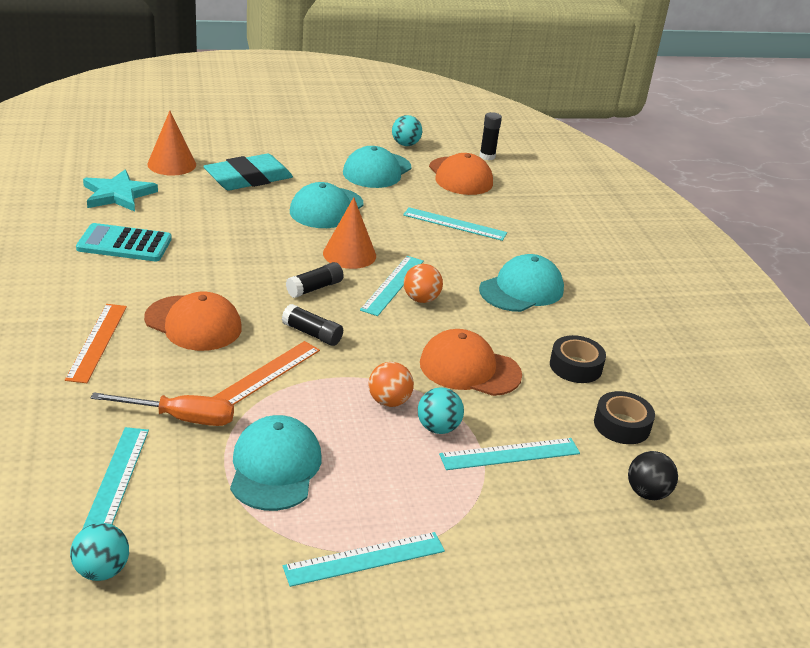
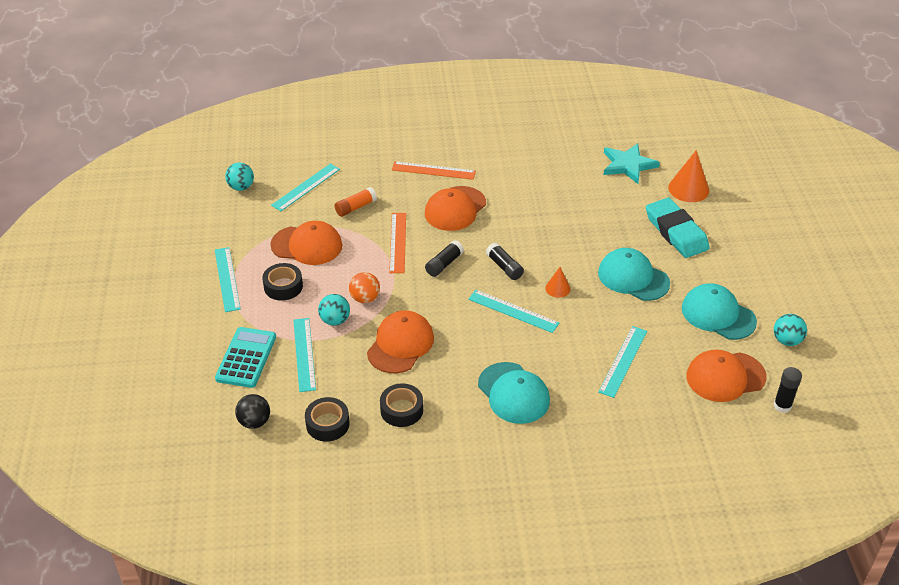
camera: 100 degrees right, 10 degrees up
turquoise calculator [76,223,172,261] -> turquoise calculator moved to [215,327,276,388]
turquoise ruler [82,427,149,529] -> turquoise ruler turned 60 degrees counterclockwise [271,164,340,211]
orange screwdriver [91,392,234,426] -> orange glue stick [334,187,377,217]
orange ruler [213,341,320,405] -> orange ruler turned 45 degrees clockwise [389,213,406,273]
turquoise cap [230,415,321,511] -> orange cap [271,221,342,265]
orange cone [323,197,376,269] -> orange cone [545,267,571,298], size x0.57
orange ball [404,264,443,303] -> none
none -> black tape [262,263,303,301]

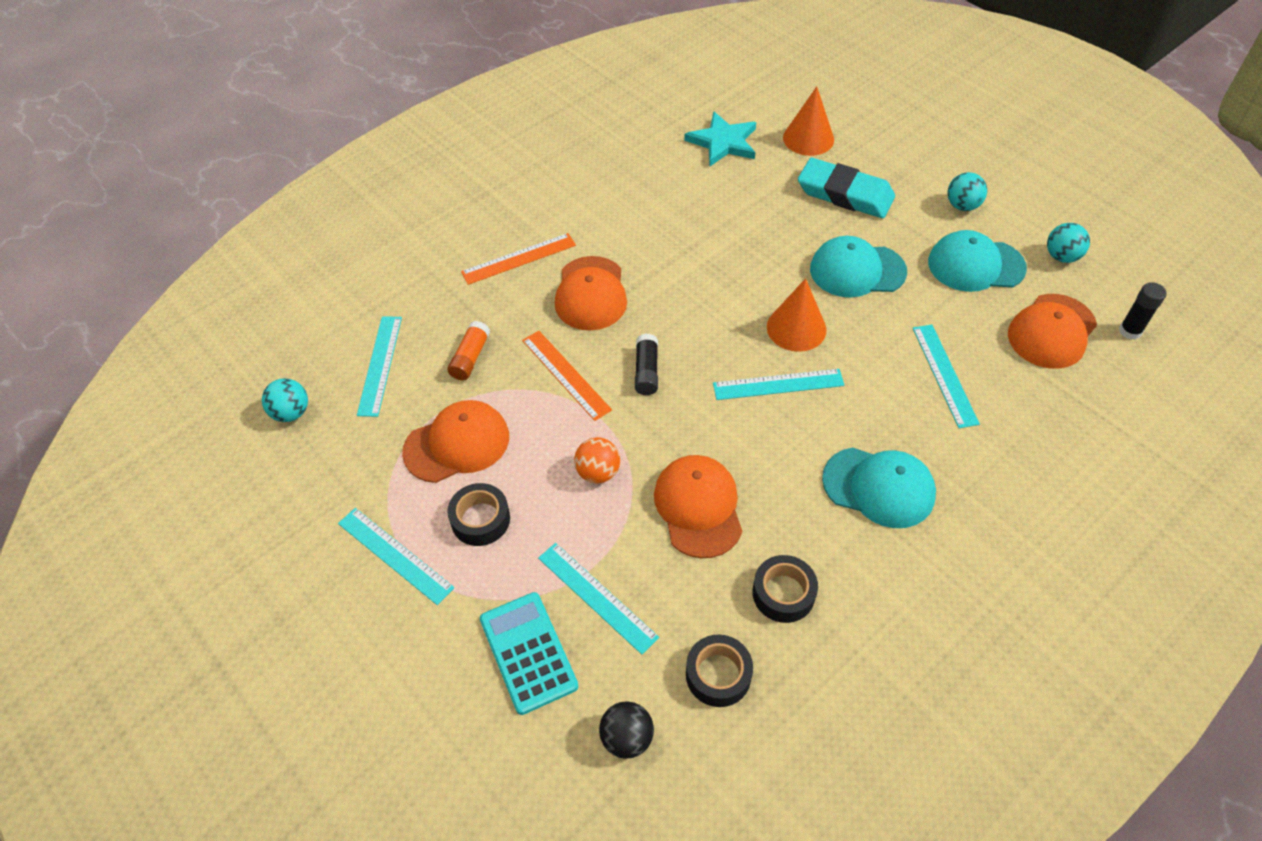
camera: 35 degrees left, 10 degrees up
turquoise ball [318,294,350,326] -> turquoise ball moved to [947,172,987,211]
black glue stick [486,243,524,280] -> none
orange cone [545,267,571,298] -> orange cone [767,278,826,352], size x1.76

